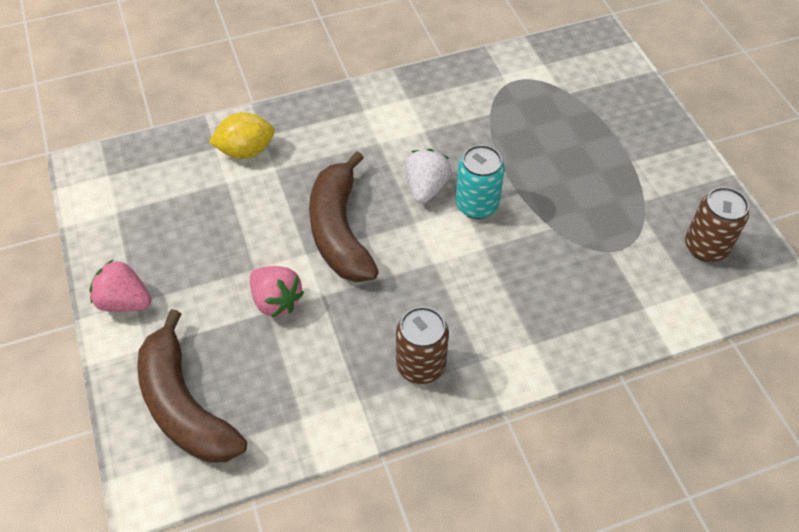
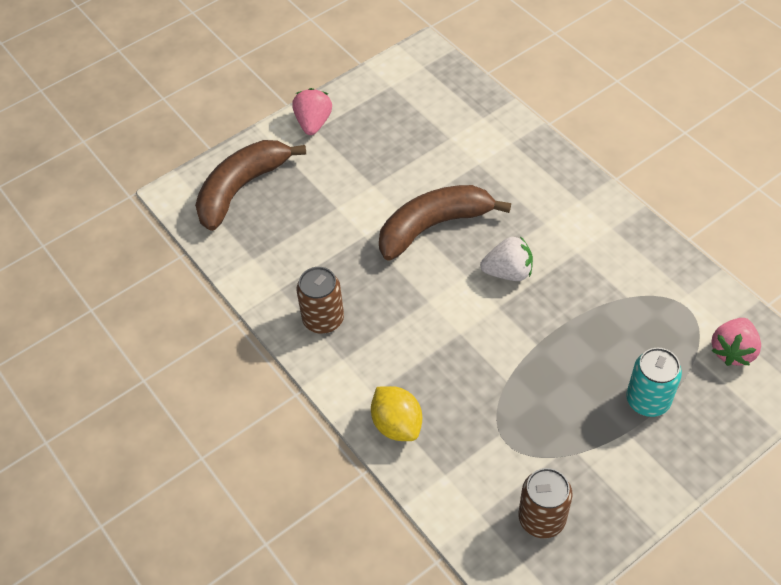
camera: 75 degrees right, 0 degrees up
yellow lemon [209,112,275,159] -> yellow lemon moved to [371,386,422,441]
pink strawberry [250,266,304,318] -> pink strawberry moved to [711,318,761,366]
turquoise can [455,145,505,219] -> turquoise can moved to [626,348,682,417]

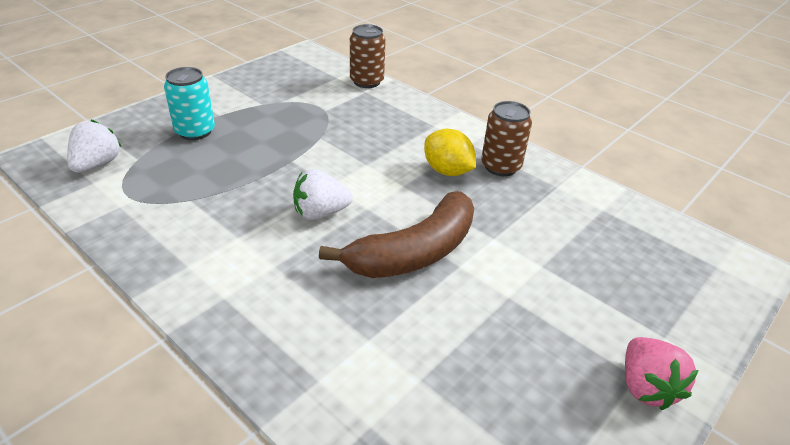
camera: 165 degrees right, 15 degrees down
brown banana [195,140,306,231] -> none
yellow lemon [371,386,422,441] -> yellow lemon moved to [424,129,476,176]
brown can [518,468,573,538] -> brown can moved to [350,24,386,88]
pink strawberry [711,318,761,366] -> white strawberry [67,120,122,173]

